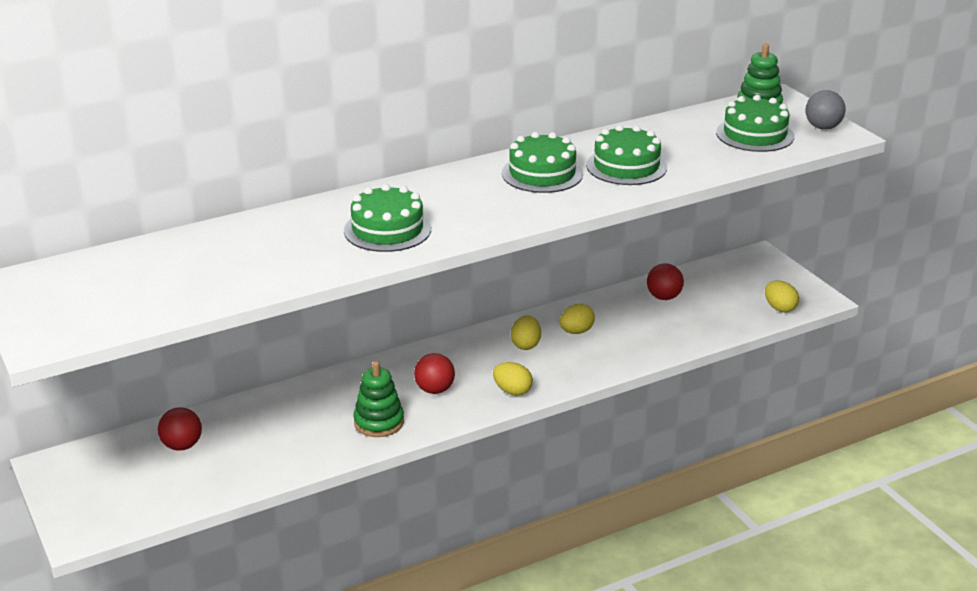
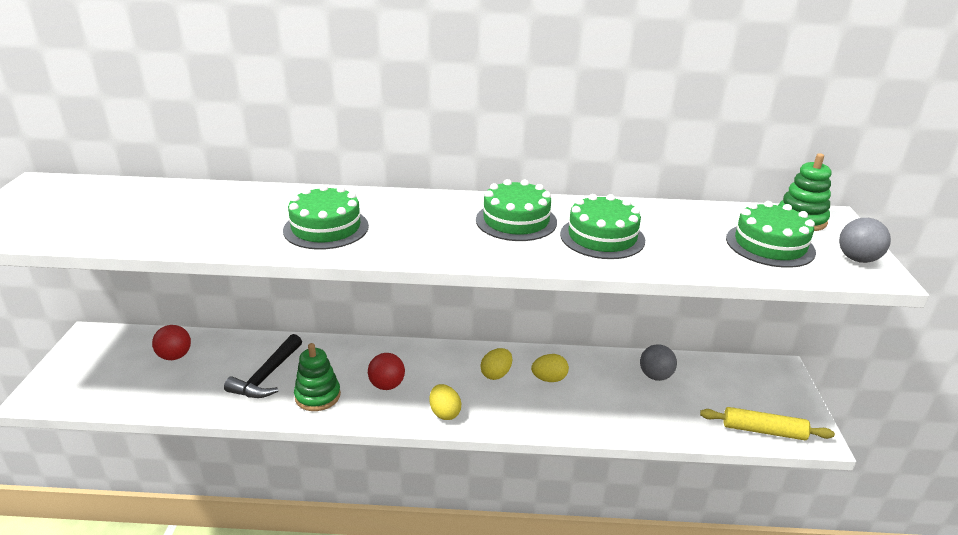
camera: 30 degrees right, 0 degrees up
red ball [647,263,684,300] -> grey ball [640,344,677,381]
yellow egg [765,281,799,312] -> yellow rolling pin [700,407,835,440]
none -> black hammer [224,334,302,398]

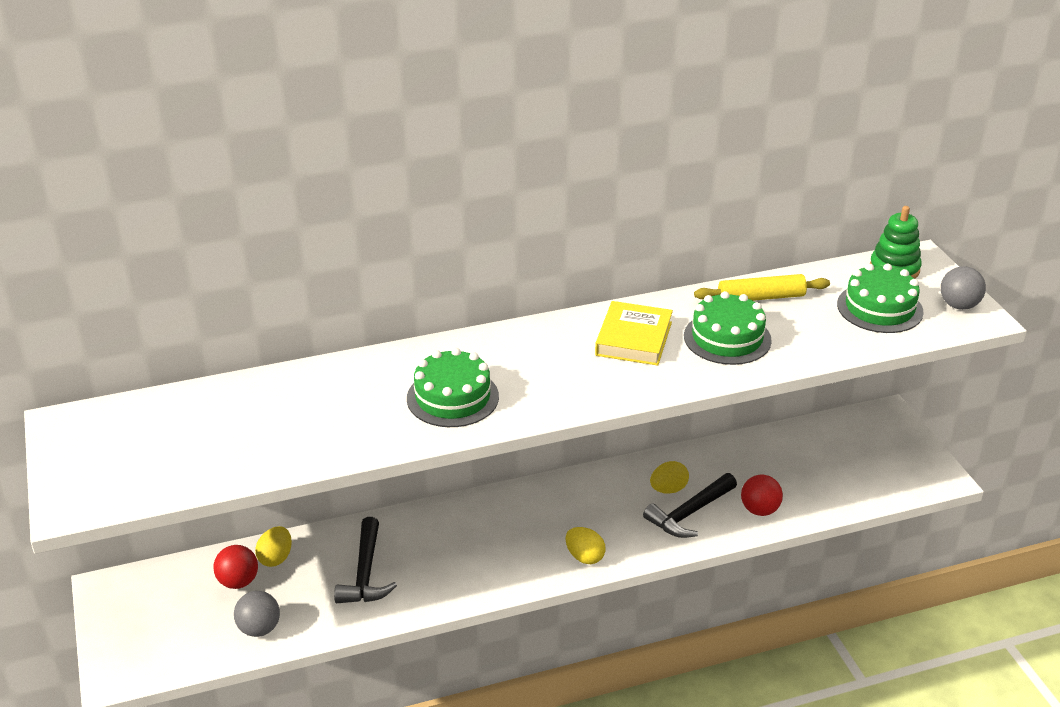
camera: 20 degrees left, 5 degrees up
green stacking toy [294,343,341,411] -> none
red ball [368,353,405,390] -> red ball moved to [741,475,783,516]
green cake [476,179,557,241] -> yellow book [595,301,673,366]
yellow egg [480,348,512,380] -> yellow egg moved to [255,526,292,567]
grey ball [640,344,677,381] -> grey ball moved to [234,591,280,637]
yellow rolling pin [700,407,835,440] -> yellow rolling pin moved to [694,274,830,301]
none -> black hammer [643,473,737,538]

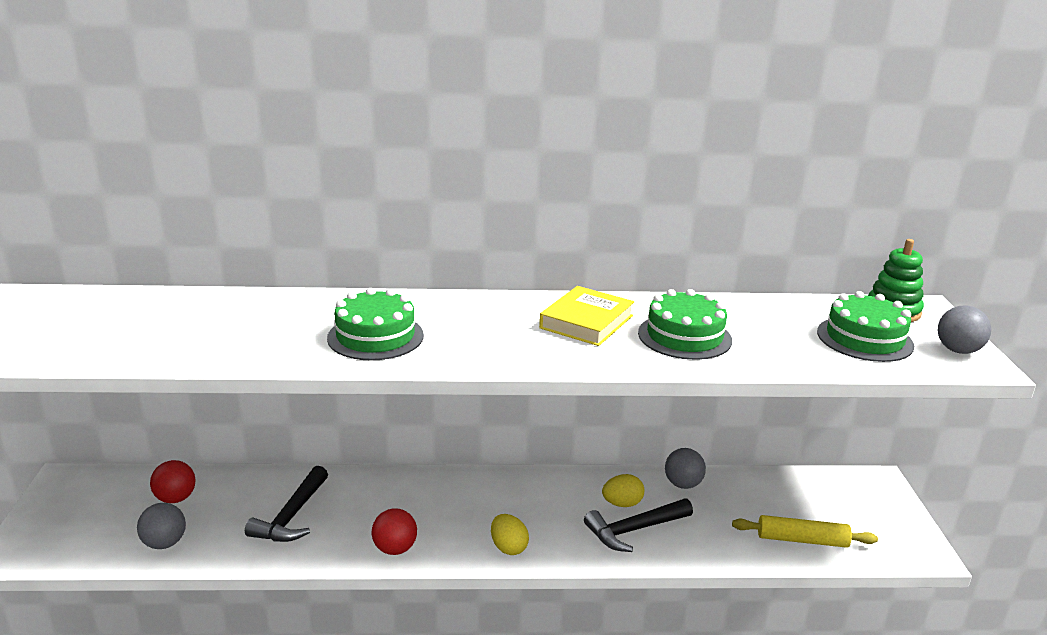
camera: 15 degrees right, 10 degrees down
yellow egg [255,526,292,567] -> none
yellow rolling pin [694,274,830,301] -> yellow rolling pin moved to [732,515,878,548]
red ball [741,475,783,516] -> red ball moved to [372,508,417,555]
none -> grey ball [665,448,706,489]

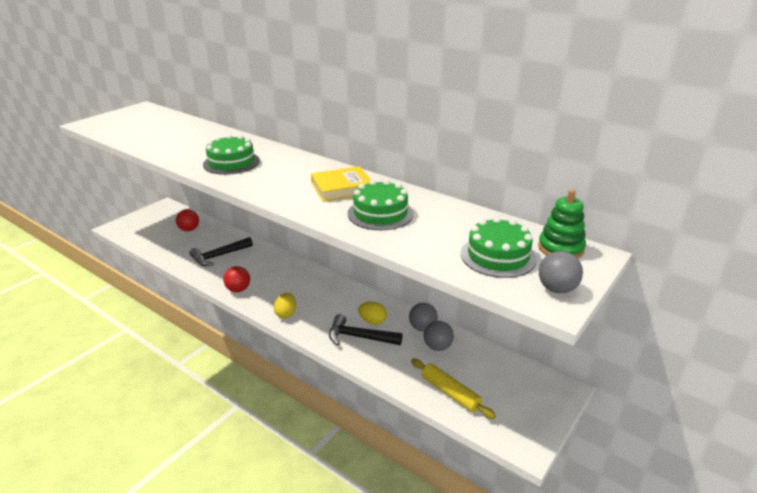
camera: 40 degrees right, 5 degrees up
grey ball [137,503,186,549] -> grey ball moved to [424,321,454,351]

